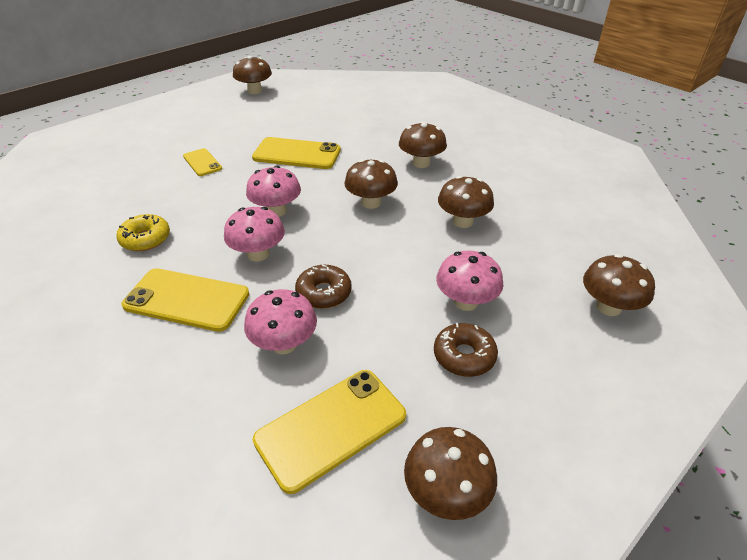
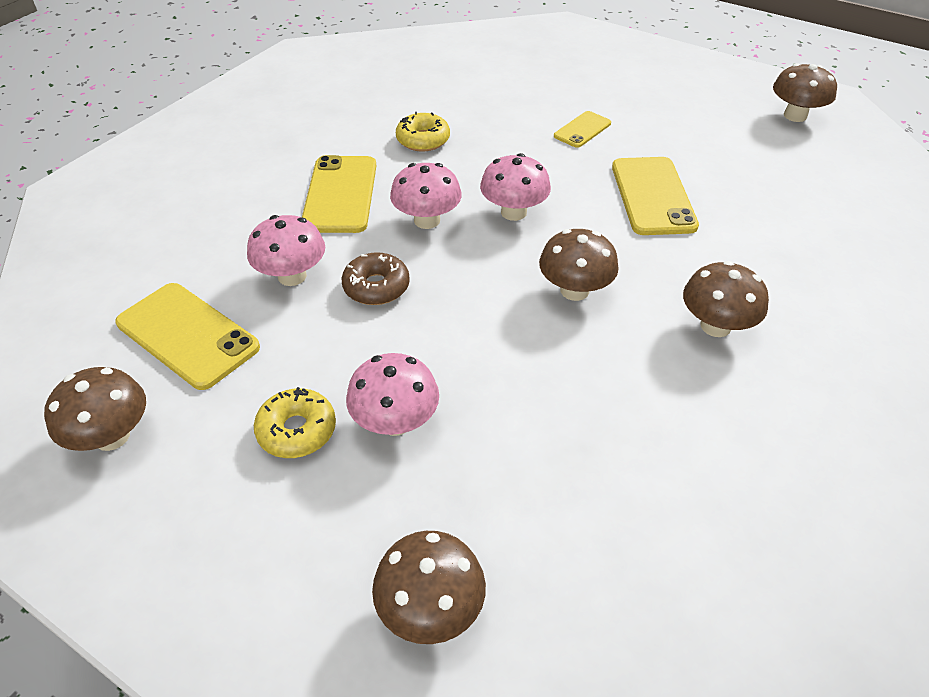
camera: 75 degrees right, 5 degrees up
brown donut [434,323,498,377] -> yellow donut [254,387,336,458]
brown mushroom [438,176,494,228] -> none

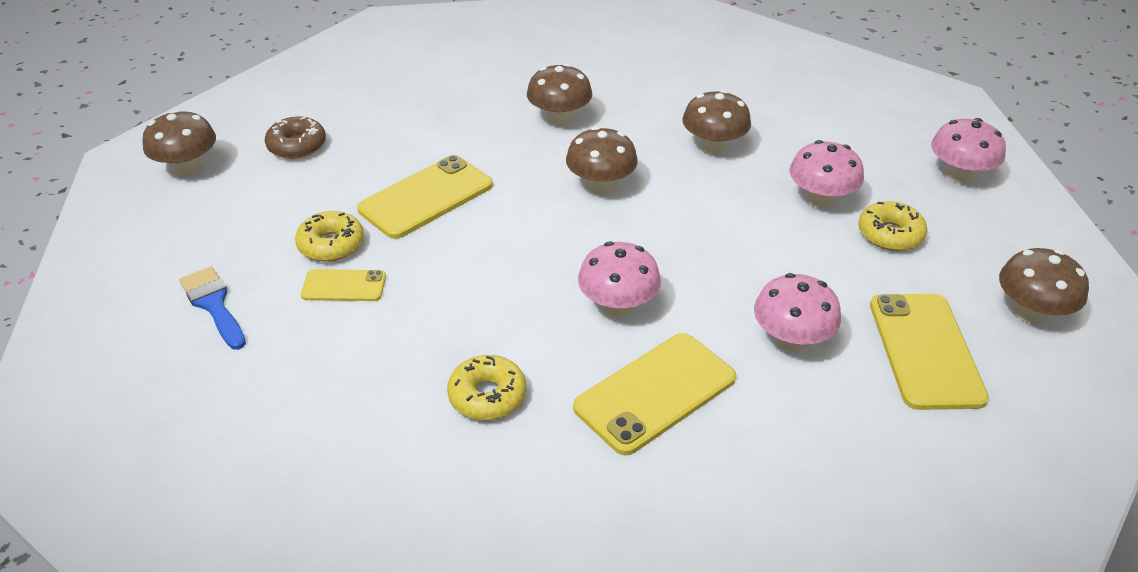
camera: 130 degrees left, 5 degrees down
brown donut [342,252,410,305] -> brown donut moved to [265,116,326,159]
brown mushroom [372,531,486,644] -> brown mushroom moved to [682,90,751,155]
pink mushroom [480,153,551,221] -> pink mushroom moved to [931,118,1006,184]
none -> blue brush [179,267,246,350]
none -> yellow donut [295,211,364,261]

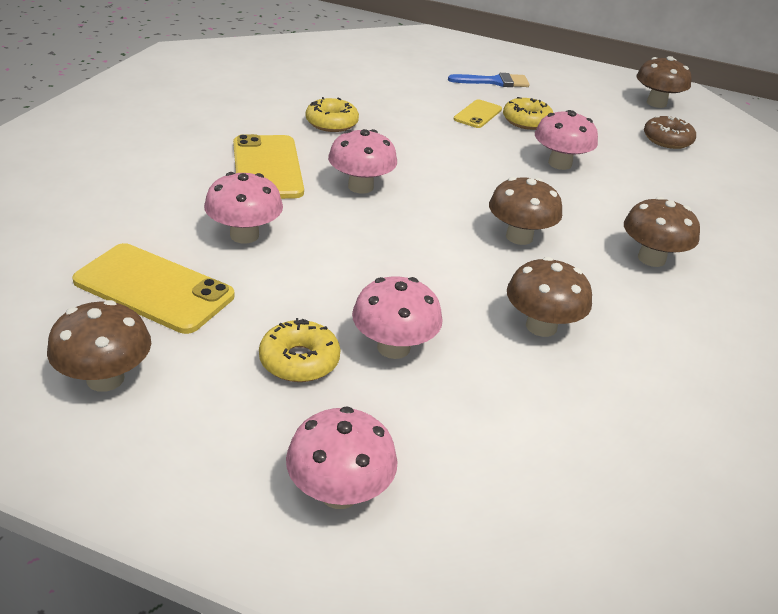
camera: 115 degrees right, 5 degrees down
yellow phone [357,155,493,239] -> pink mushroom [535,110,598,170]

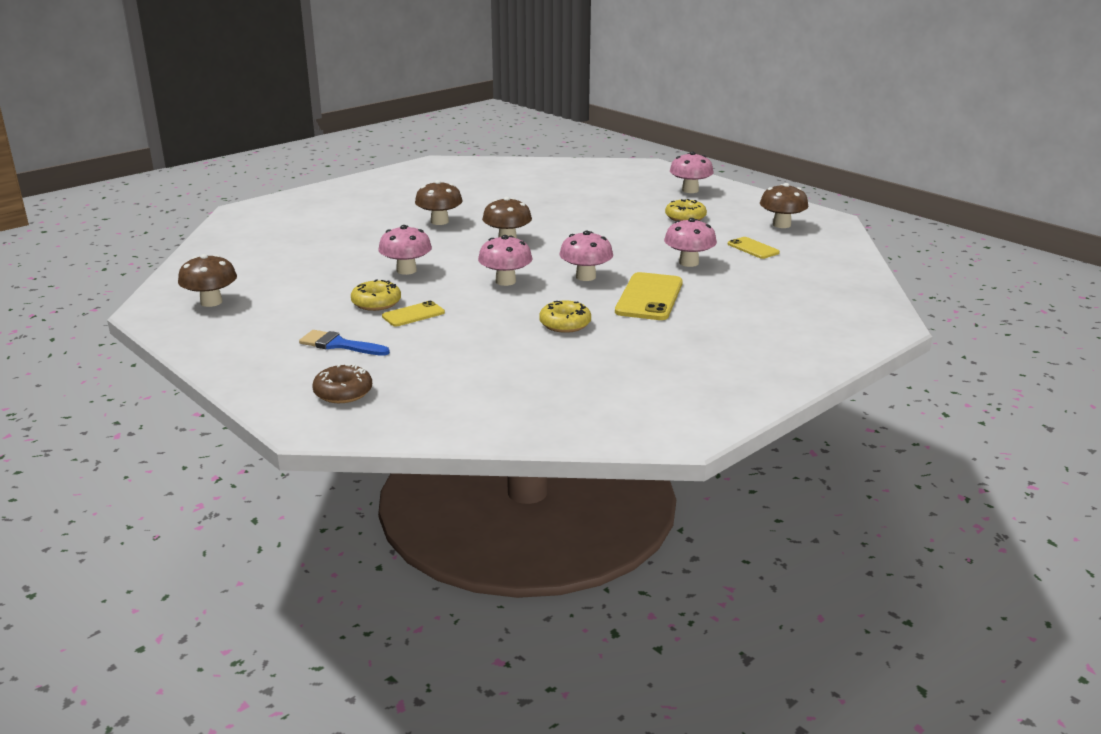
camera: 150 degrees left, 10 degrees down
yellow phone [72,243,234,334] -> yellow phone [728,237,780,259], size x0.56
pink mushroom [352,277,443,359] -> pink mushroom moved to [478,235,533,286]
brown mushroom [507,257,592,337] -> none
brown donut [644,116,696,149] -> brown donut moved to [312,364,372,403]

